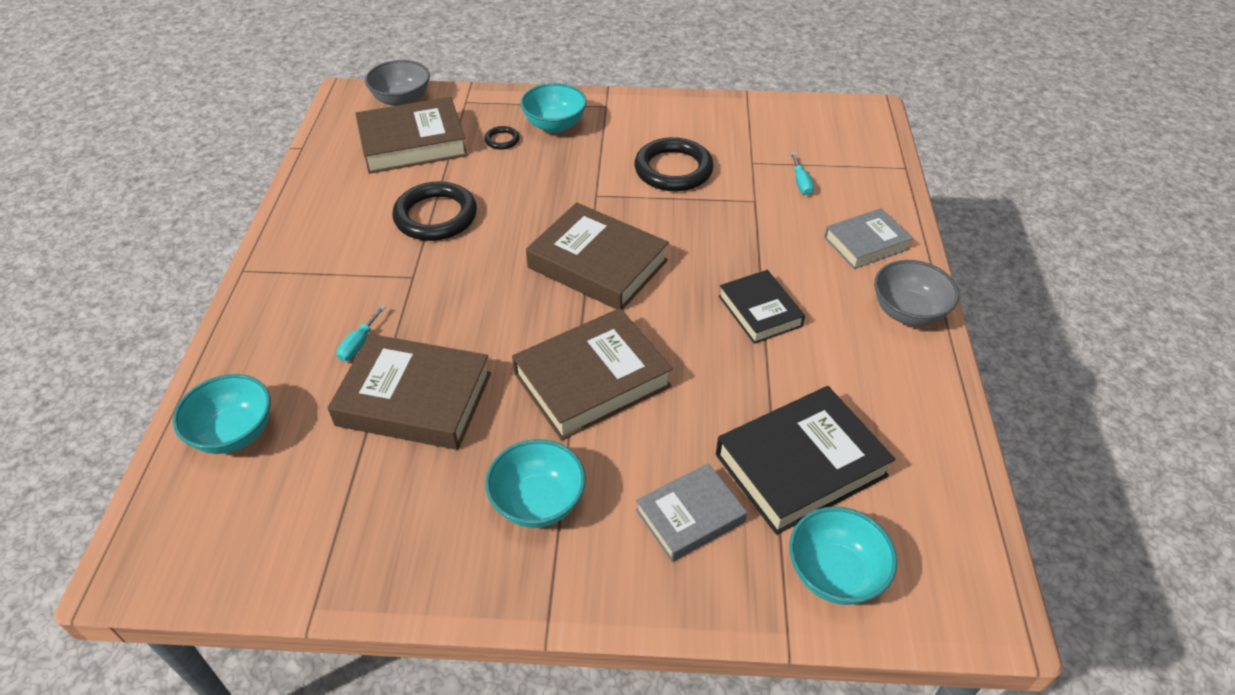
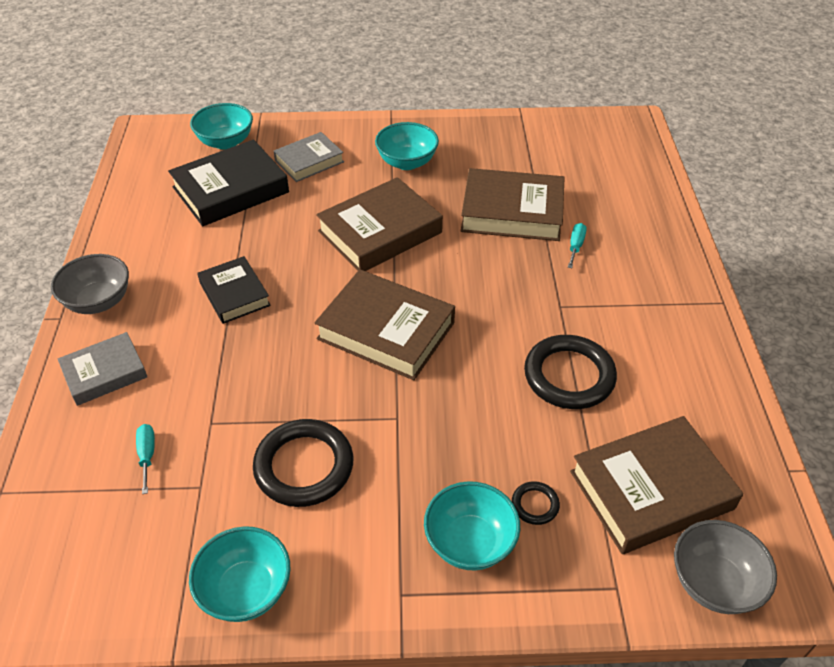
camera: 175 degrees right, 0 degrees up
turquoise bowl [173,374,271,454] -> turquoise bowl moved to [189,526,290,622]

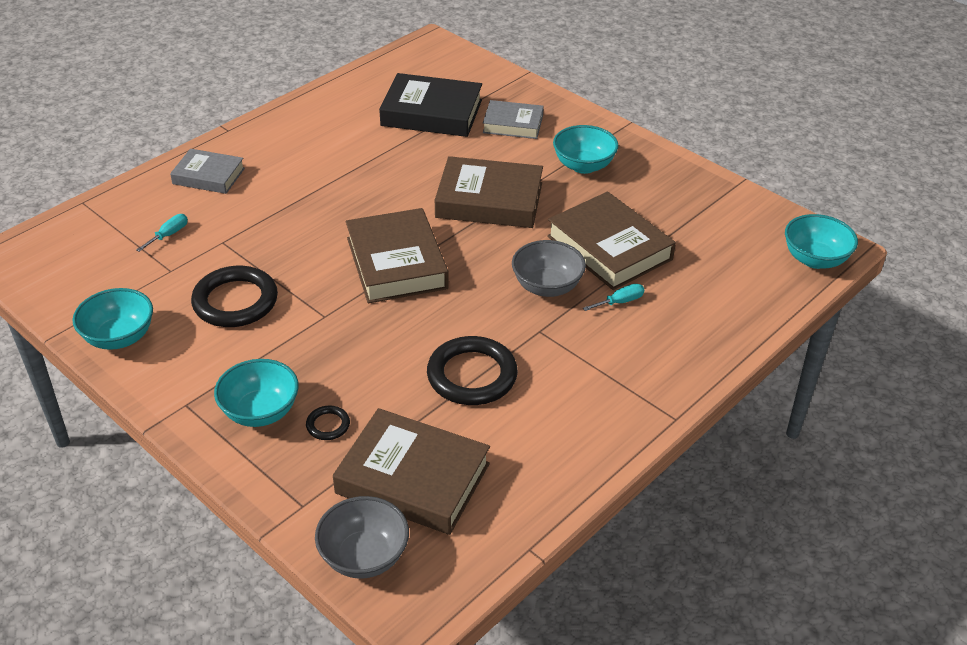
camera: 45 degrees right, 5 degrees down
grey bowl [51,254,129,314] -> grey bowl moved to [512,240,586,297]
turquoise bowl [190,103,253,150] -> turquoise bowl moved to [785,214,858,269]
black book [197,256,271,324] -> none

